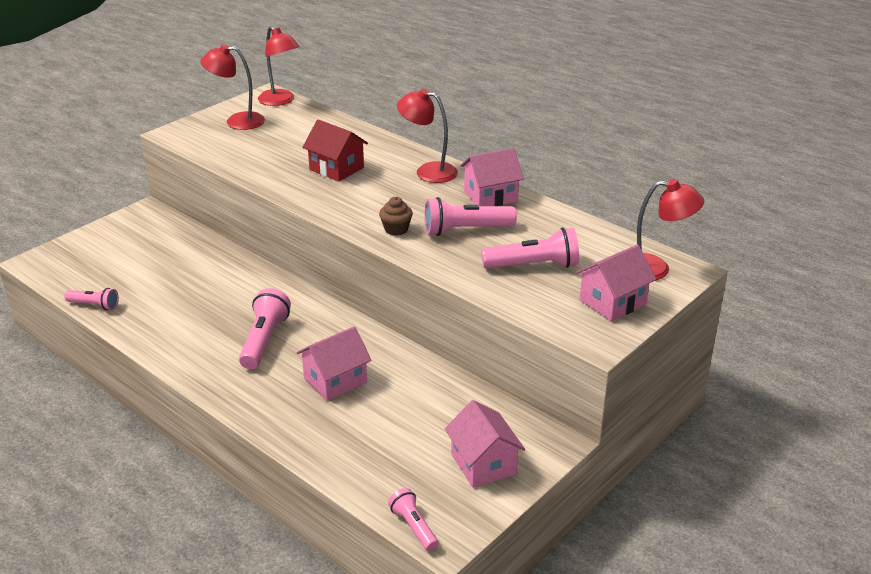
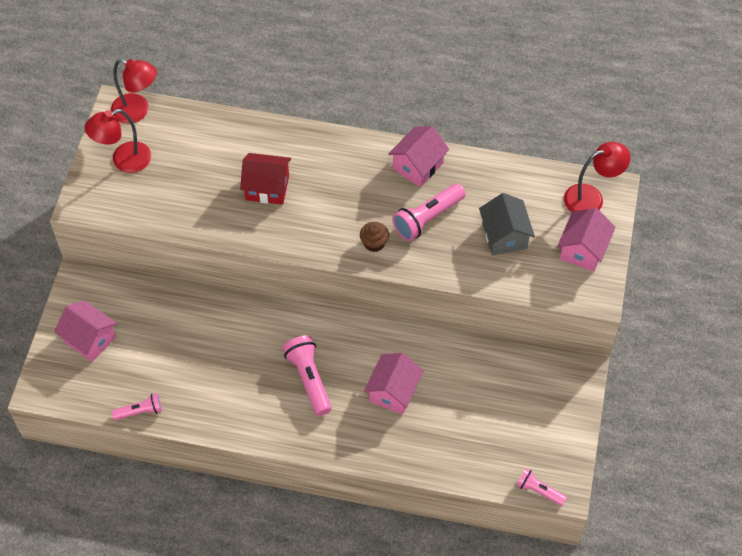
camera: 30 degrees left, 25 degrees up
red lamp [397,89,458,183] -> none
pink house [445,400,525,488] -> pink house moved to [54,300,117,362]
pink flashlight [481,227,579,269] -> grey house [479,193,535,255]

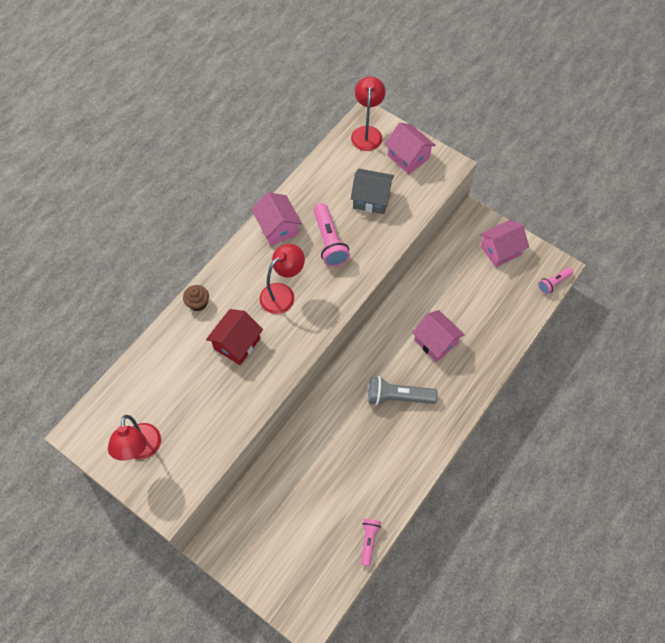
camera: 65 degrees left, 5 degrees up
pink house [54,300,117,362] -> pink house moved to [480,220,529,267]
red lamp [111,59,157,124] -> red lamp moved to [260,244,305,314]
pink flashlight [283,335,332,416] -> grey flashlight [368,376,438,405]
brown cupcake [360,222,389,252] -> brown cupcake moved to [183,285,209,311]

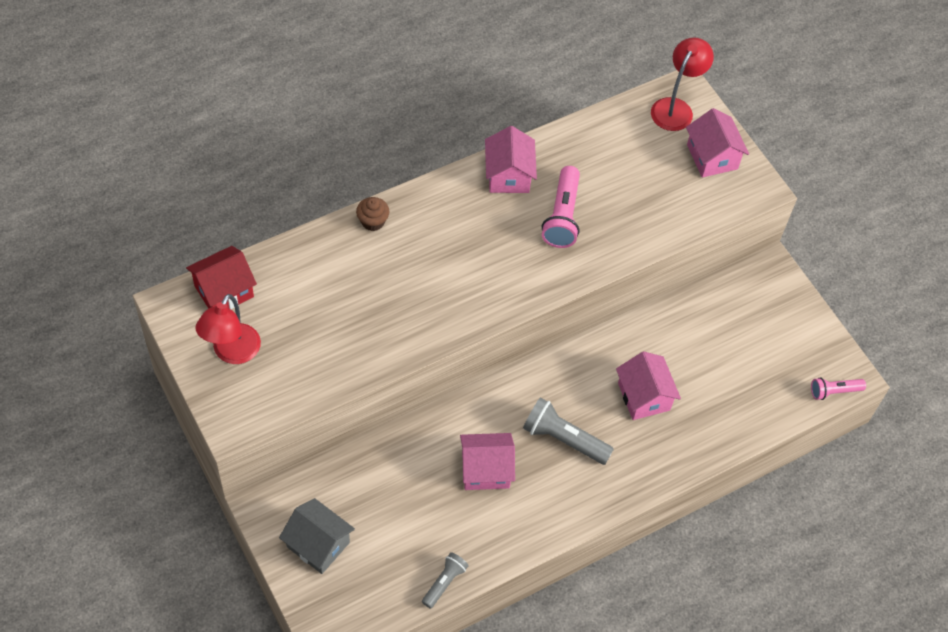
camera: 20 degrees right, 5 degrees down
red house [206,309,263,365] -> red house moved to [186,246,257,309]
red lamp [260,244,305,314] -> none
grey house [351,169,394,214] -> grey house moved to [279,498,355,574]
pink flashlight [361,519,381,566] -> grey flashlight [422,552,469,609]
pink house [480,220,529,267] -> pink house moved to [460,433,515,490]

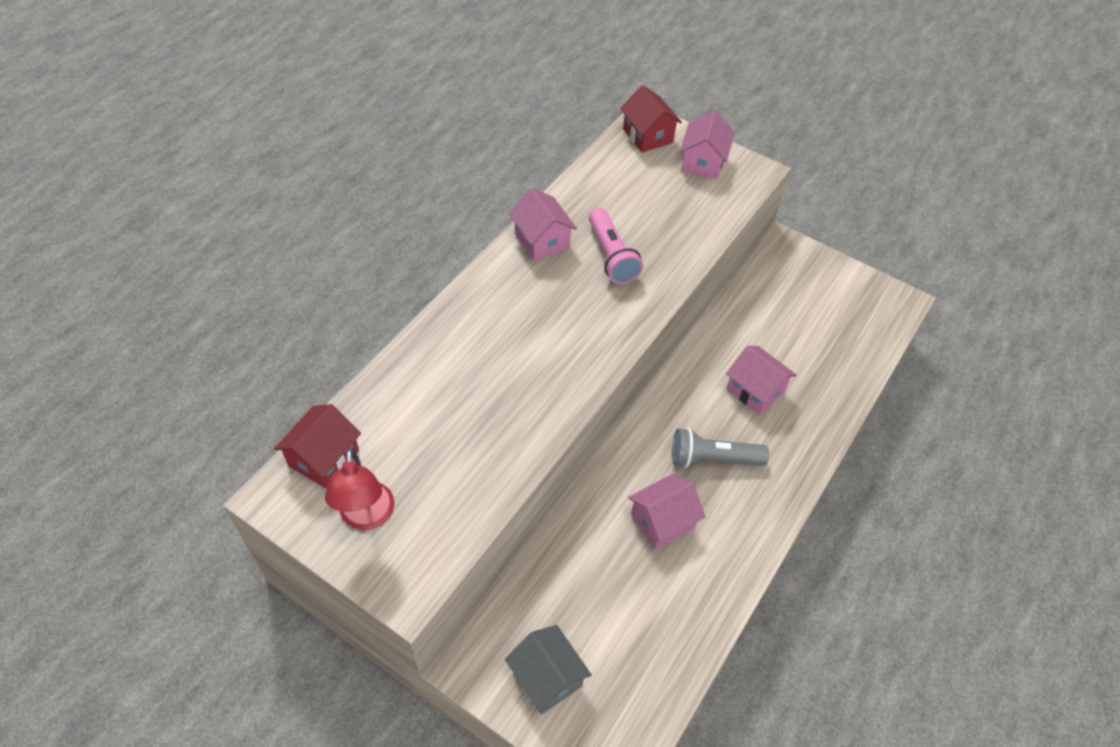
camera: 25 degrees left, 5 degrees down
grey house [279,498,355,574] -> grey house turned 45 degrees clockwise [505,625,592,714]
brown cupcake [356,197,389,231] -> none
grey flashlight [422,552,469,609] -> none
red lamp [651,37,714,131] -> red house [620,85,682,153]
pink house [686,108,749,177] -> pink house turned 60 degrees clockwise [680,110,735,179]
pink flashlight [811,377,866,400] -> none

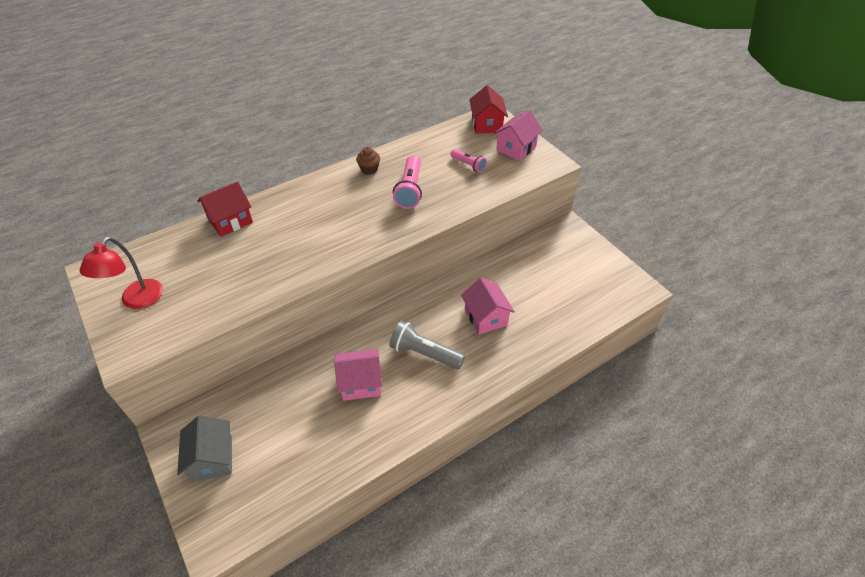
camera: 25 degrees right, 5 degrees down
red house [274,404,361,489] -> red house moved to [197,182,253,237]
pink house [509,188,577,261] -> brown cupcake [356,147,380,175]
none -> pink flashlight [450,149,487,173]

